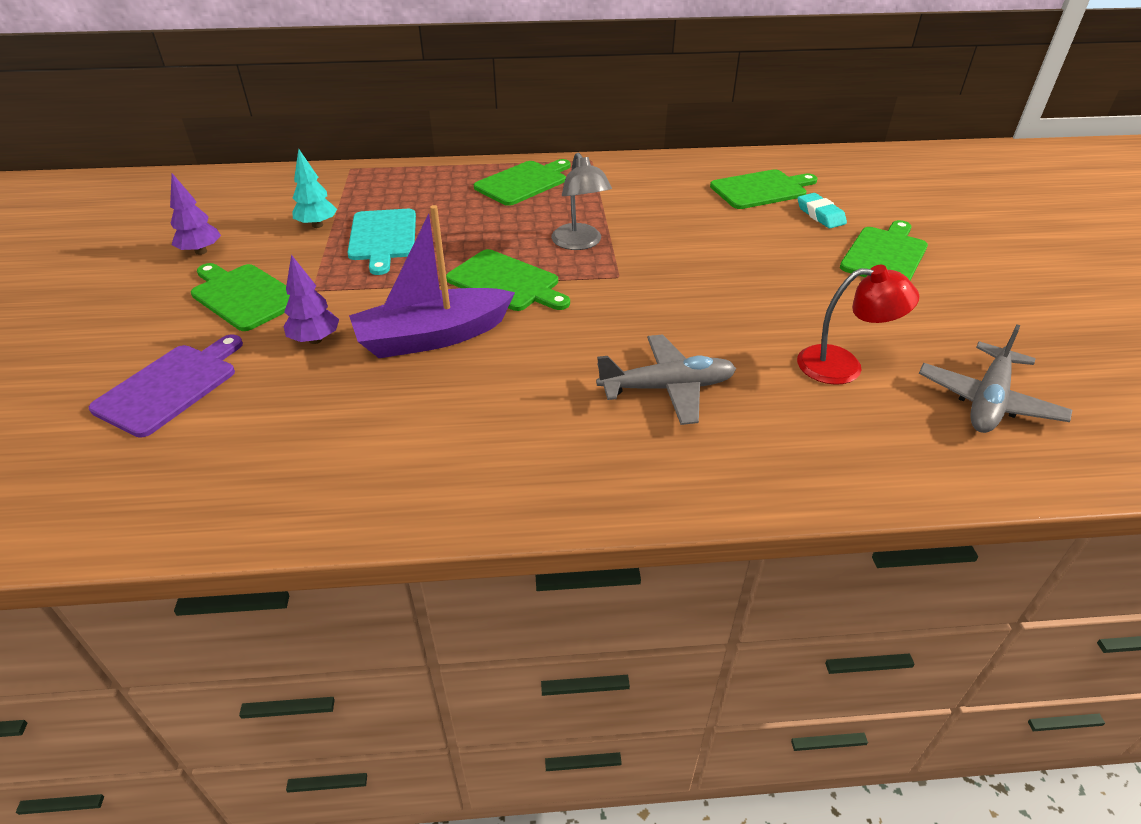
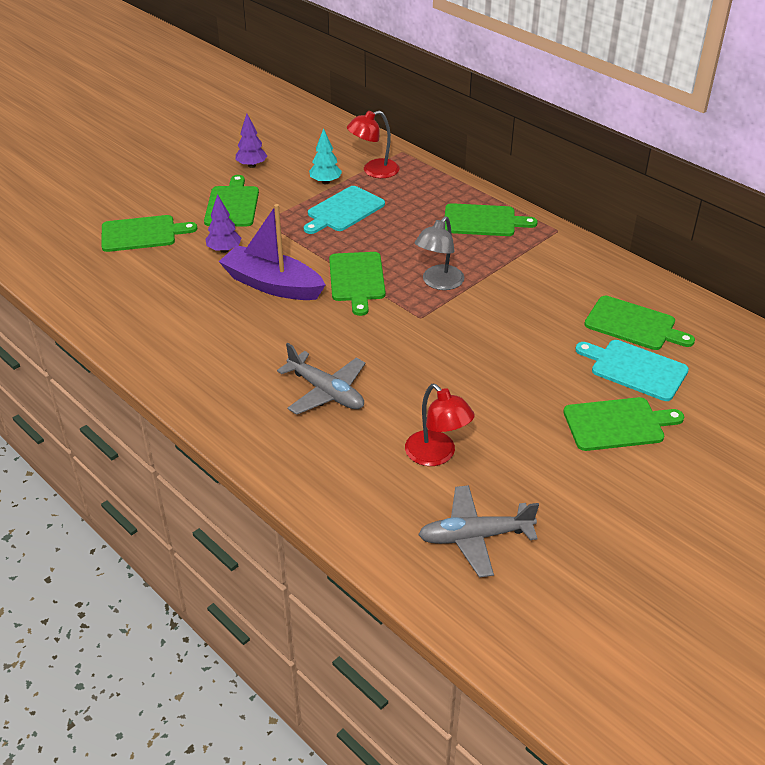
camera: 50 degrees right, 0 degrees up
purple cutting board [89,334,243,438] -> green cutting board [101,215,197,252]
turquoise eraser [798,193,847,228] -> turquoise cutting board [575,340,689,401]
none -> red lamp [347,111,400,178]

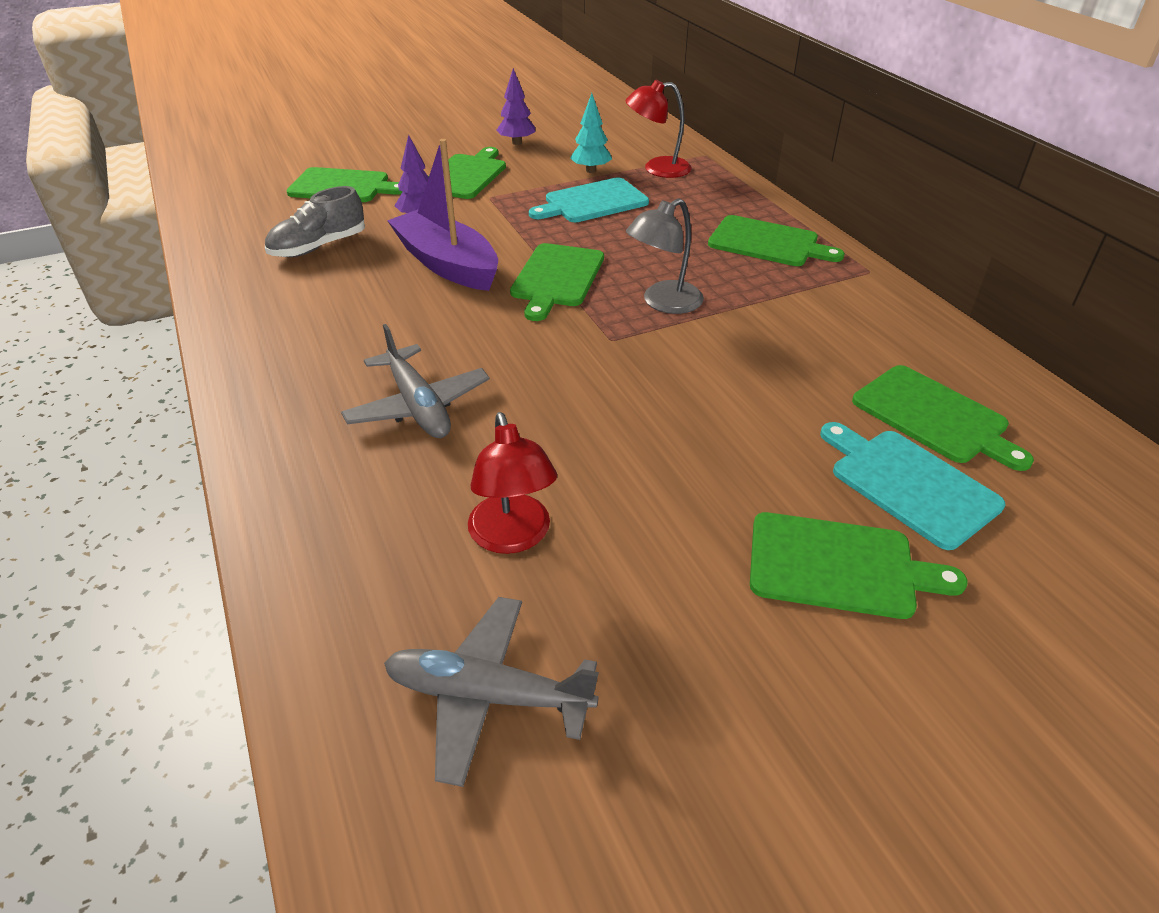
camera: 20 degrees right, 0 degrees up
none -> grey shoe [265,186,365,257]

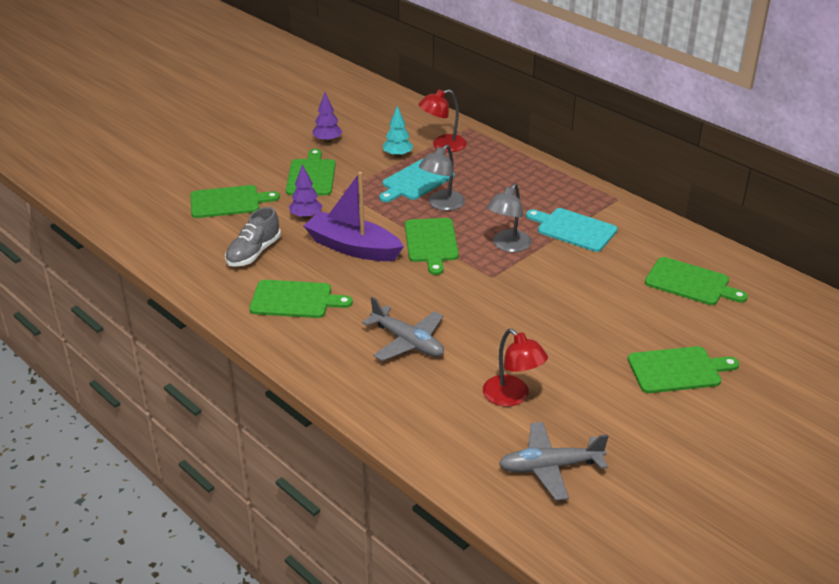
camera: 20 degrees left, 5 degrees down
green cutting board [708,215,845,266] -> green cutting board moved to [249,280,353,318]
turquoise cutting board [820,422,1005,550] -> turquoise cutting board moved to [526,208,618,252]
none -> grey lamp [419,145,465,211]

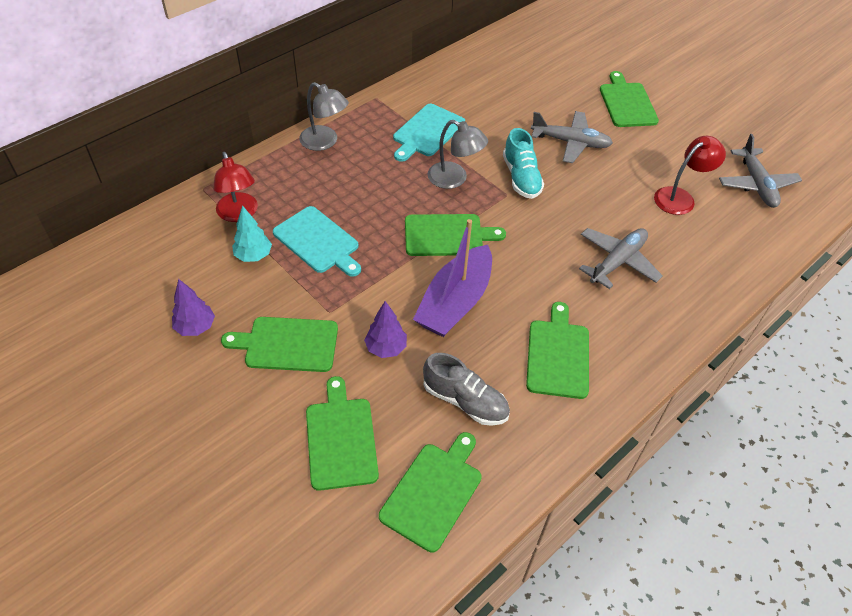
camera: 90 degrees left, 15 degrees up
grey lamp [419,145,465,211] -> grey lamp moved to [299,82,349,151]
green cutting board [645,257,748,305] -> green cutting board moved to [379,432,482,552]
none -> turquoise shoe [503,128,544,199]
none -> grey plane [531,111,613,163]

